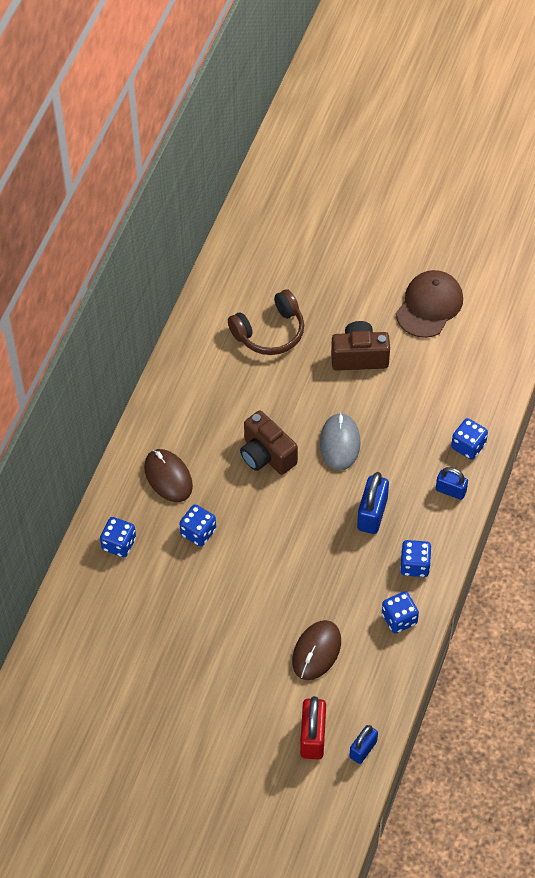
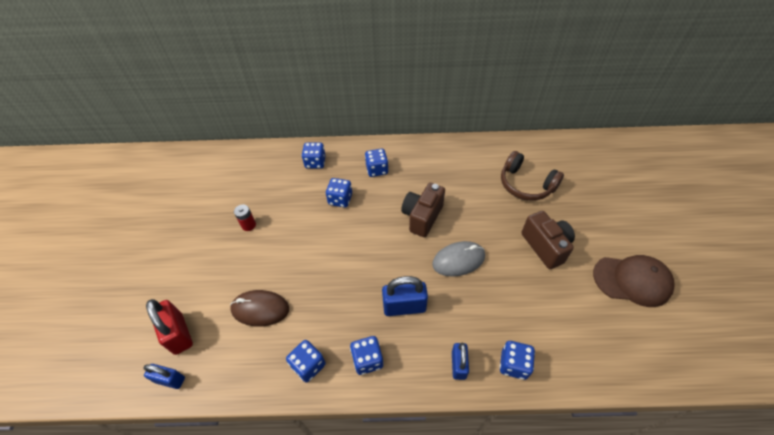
camera: 70 degrees right, 5 degrees down
brown mouse [144,449,193,502] -> blue dice [365,149,389,177]
red padlock [300,696,326,759] -> red padlock turned 75 degrees clockwise [146,299,193,355]
none -> red battery [234,204,256,231]

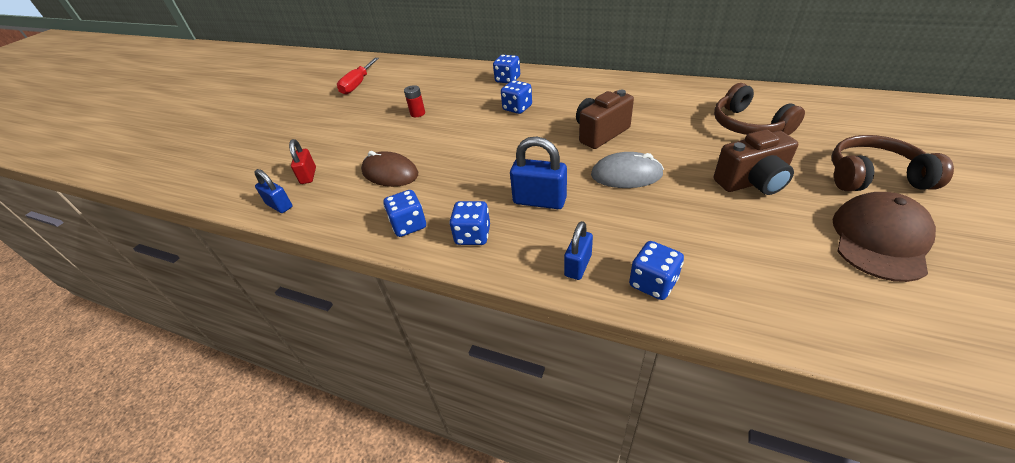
camera: 25 degrees right, 10 degrees down
red padlock [146,299,193,355] -> red padlock [289,139,316,184], size x0.64
blue dice [365,149,389,177] -> none
brown camera [521,211,575,269] -> brown camera turned 75 degrees clockwise [714,129,798,195]
brown cap [593,255,675,307] -> brown cap turned 90 degrees counterclockwise [832,192,936,282]
none -> red screwdriver [337,58,379,95]
none -> brown headphones [832,135,954,191]

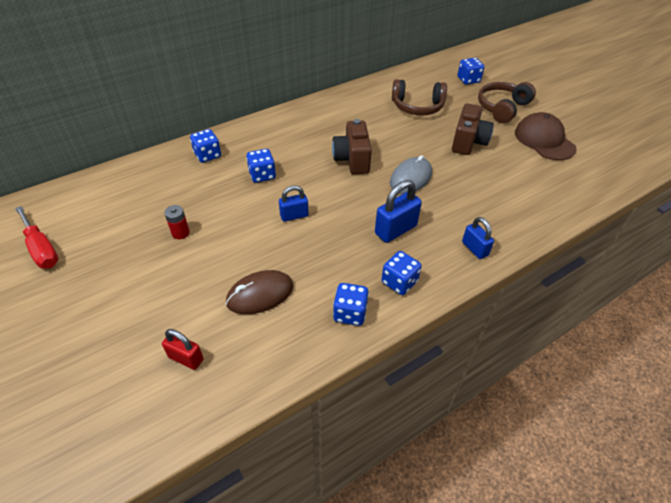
camera: 60 degrees left, 5 degrees up
blue padlock [254,169,292,213] -> blue padlock moved to [279,186,309,222]
blue dice [629,241,684,300] -> blue dice moved to [457,58,484,85]

